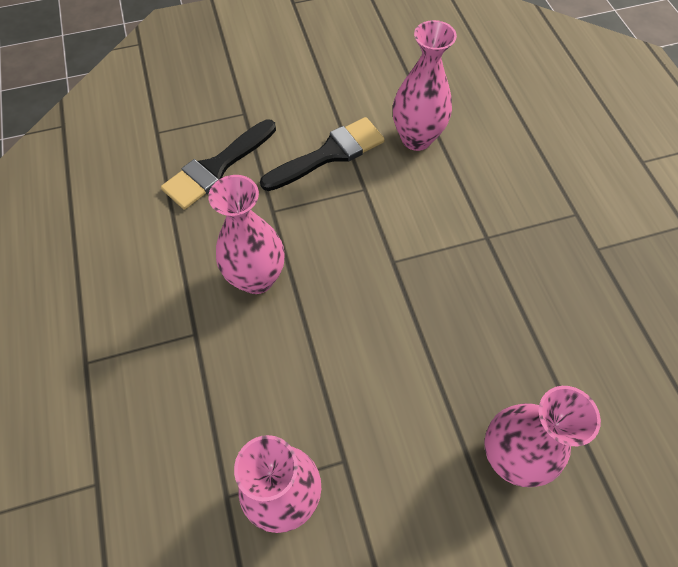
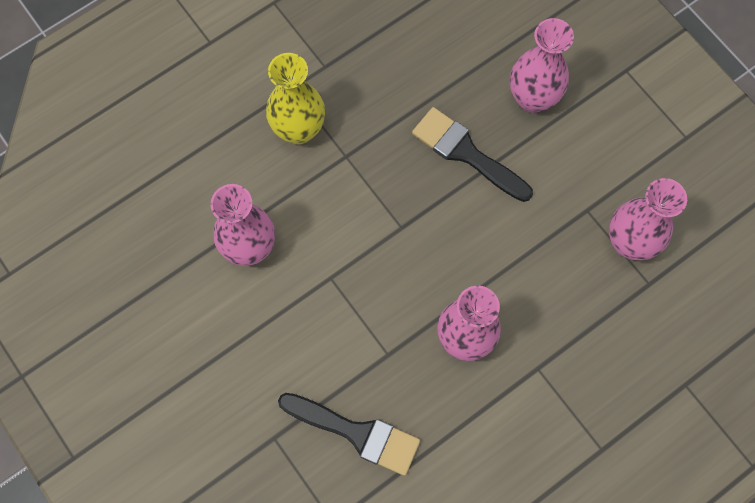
camera: 110 degrees left, 10 degrees up
black brush [260,117,385,191] -> black brush moved to [412,107,533,202]
none -> yellow vase [266,53,325,144]

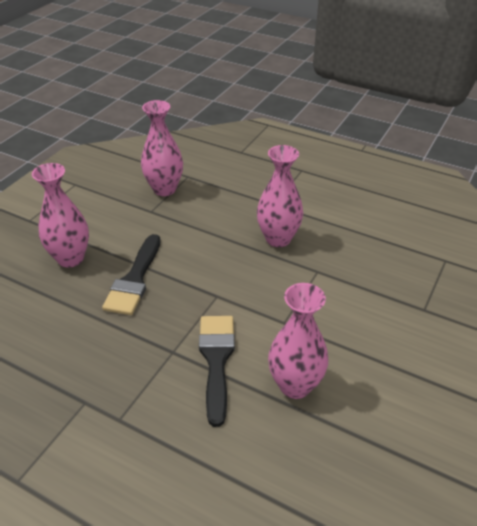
camera: 115 degrees left, 30 degrees down
yellow vase [266,53,325,144] -> none
black brush [278,393,420,476] -> black brush moved to [199,316,235,427]

